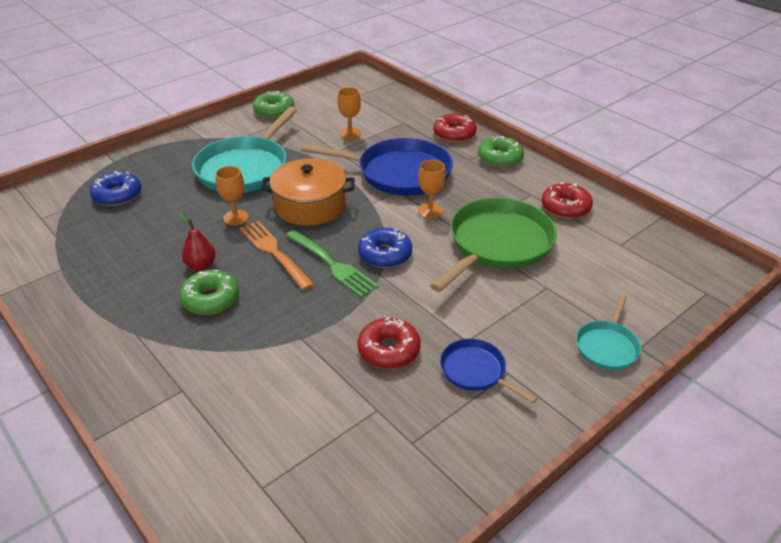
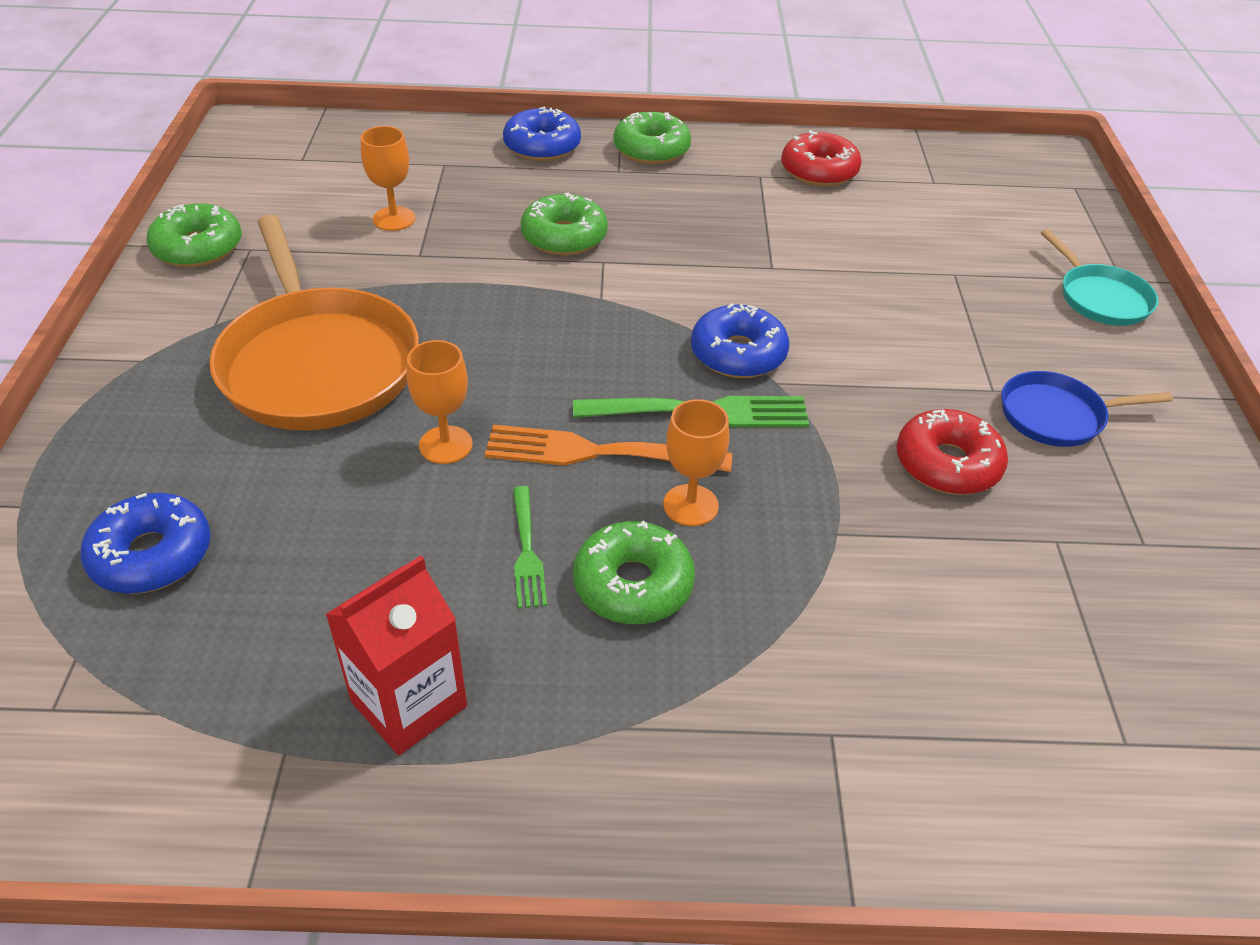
camera: 50 degrees left, 5 degrees up
red pear [180,214,216,271] -> green fork [513,486,547,609]
turquoise pan [192,106,297,193] -> orange pan [209,215,419,430]
orange pot [261,158,355,226] -> none
blue pan [301,138,453,196] -> green donut [521,193,608,256]
orange goblet [418,160,446,219] -> orange goblet moved to [663,399,729,526]
green pan [430,198,557,292] -> none
red donut [433,114,477,143] -> blue donut [503,106,581,161]
none -> red carton [326,556,467,755]

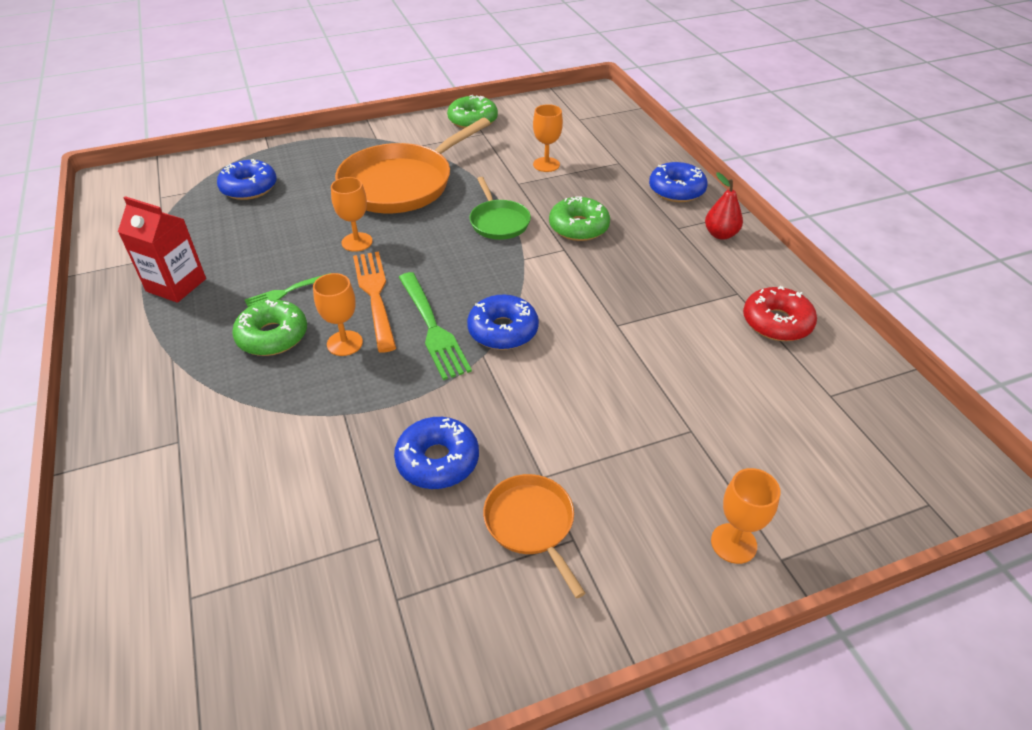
camera: 70 degrees right, 0 degrees up
green donut [613,112,691,164] -> red pear [705,172,743,240]
red donut [896,409,1008,495] -> blue donut [394,417,479,489]
blue pan [1001,371,1173,447] -> orange pan [483,474,585,598]
turquoise pan [1041,229,1158,326] -> orange goblet [711,468,781,564]
none -> green pan [470,177,531,240]

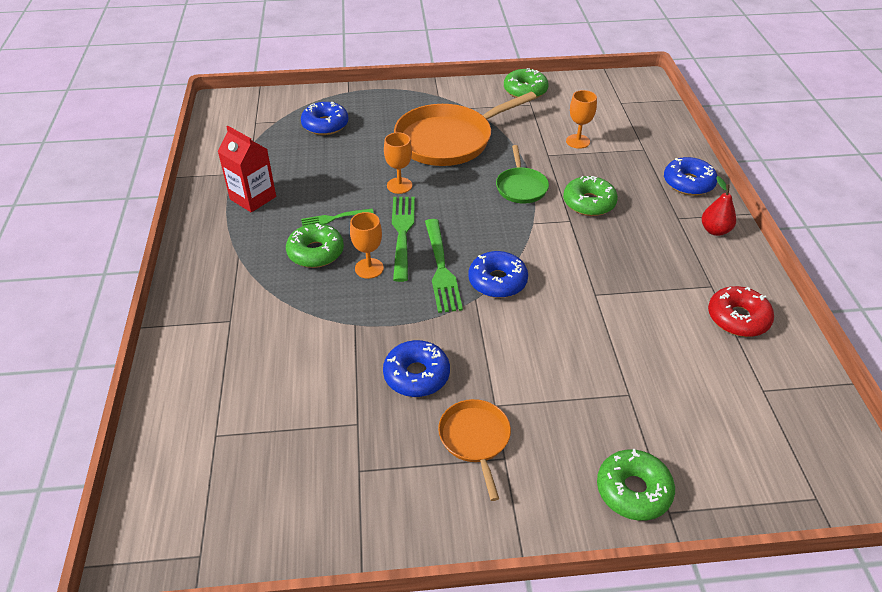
camera: 15 degrees right, 0 degrees up
orange fork [353,252,396,353] -> green fork [392,197,415,282]
orange goblet [711,468,781,564] -> green donut [597,449,675,521]

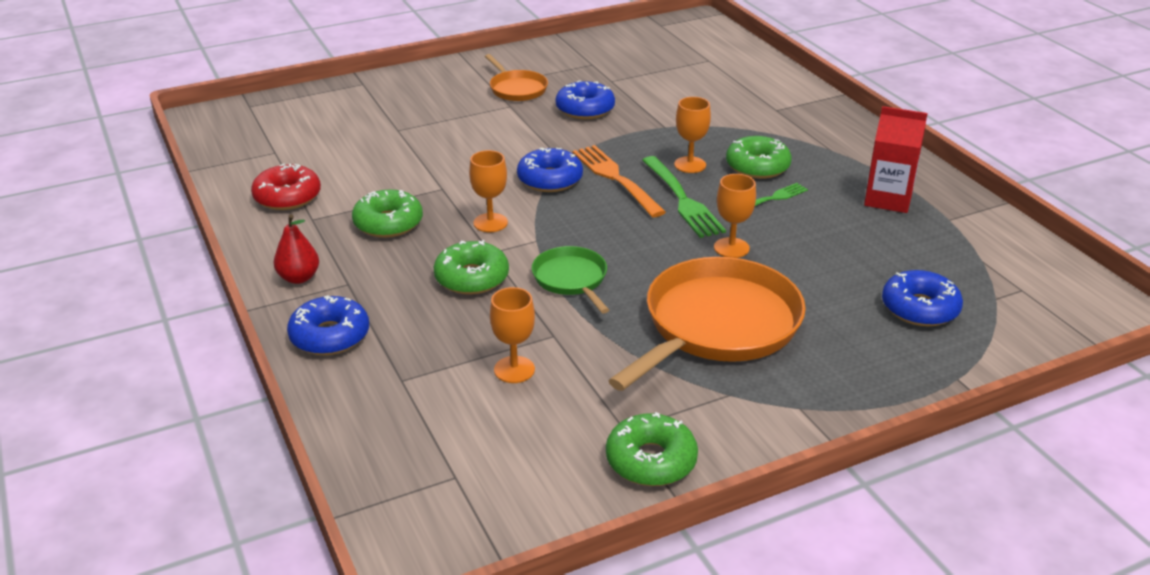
camera: 160 degrees right, 10 degrees down
green fork [425,219,463,313] -> orange fork [572,145,666,217]
green donut [597,449,675,521] -> green donut moved to [352,190,423,238]
none -> orange goblet [469,150,508,232]

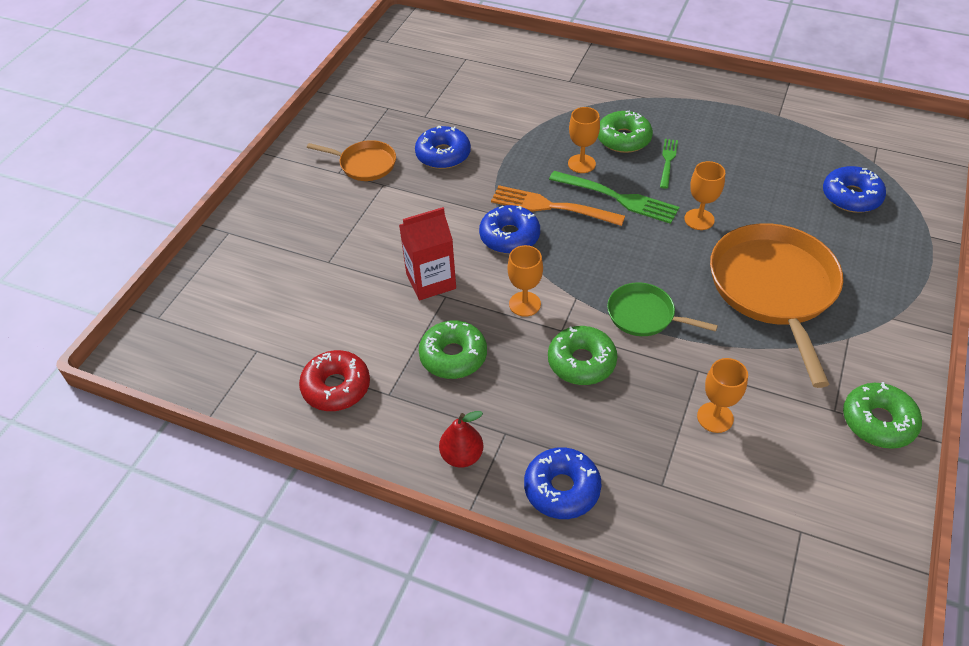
camera: 40 degrees left, 15 degrees up
red carton [864,106,928,213] -> red carton moved to [399,207,456,300]

